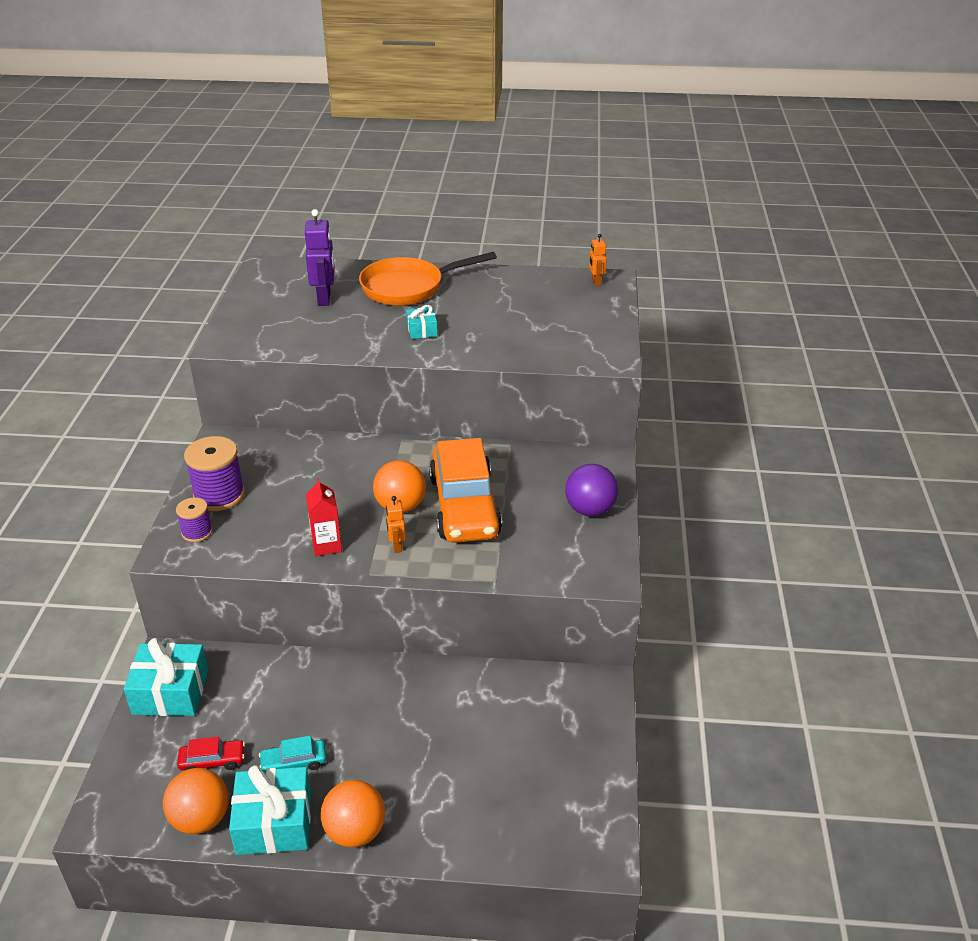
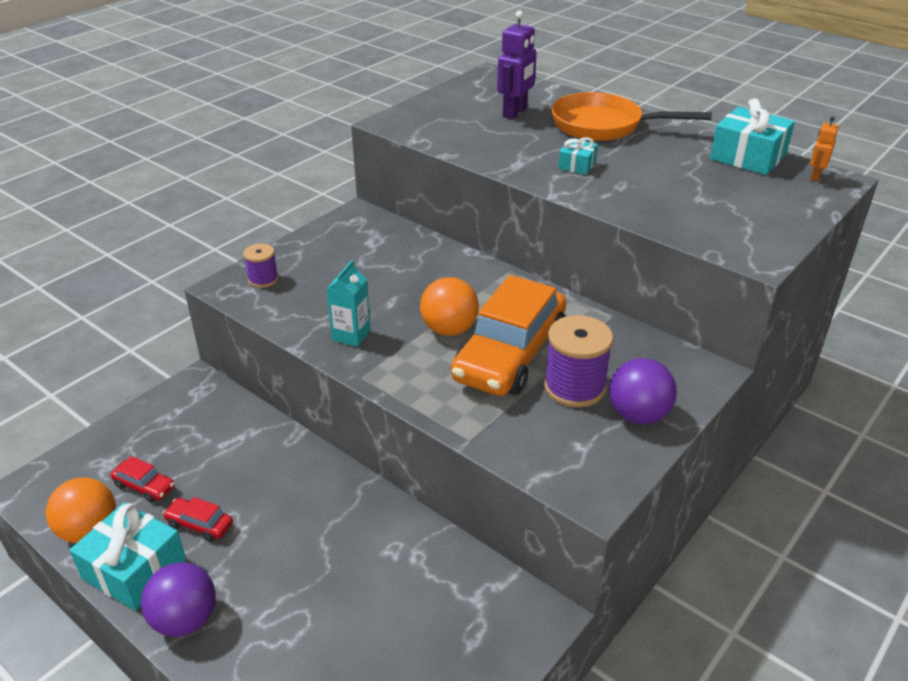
camera: 35 degrees right, 0 degrees up
turquoise gift [124,638,208,716] -> turquoise gift moved to [710,98,795,175]
purple spool [184,436,245,511] -> purple spool moved to [544,315,613,407]
turquoise car [259,736,326,770] -> red car [163,497,233,542]
red carton [306,478,342,556] -> turquoise carton [327,260,371,347]
orange ball [321,780,385,847] -> purple ball [141,562,216,637]
orange robot [386,496,406,553] -> none

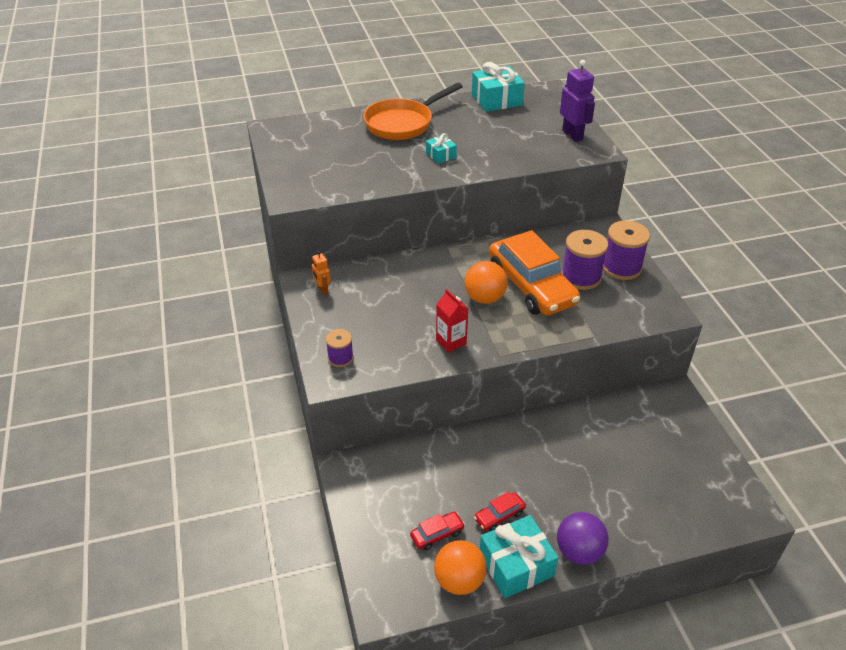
camera: 55 degrees left, 5 degrees up
turquoise carton [327,260,371,347] -> red carton [436,289,469,353]
purple robot [497,11,537,119] -> purple robot moved to [560,60,595,142]
purple ball [609,358,677,425] -> purple spool [603,221,650,280]
orange robot [810,116,839,182] -> orange robot moved to [312,251,331,295]

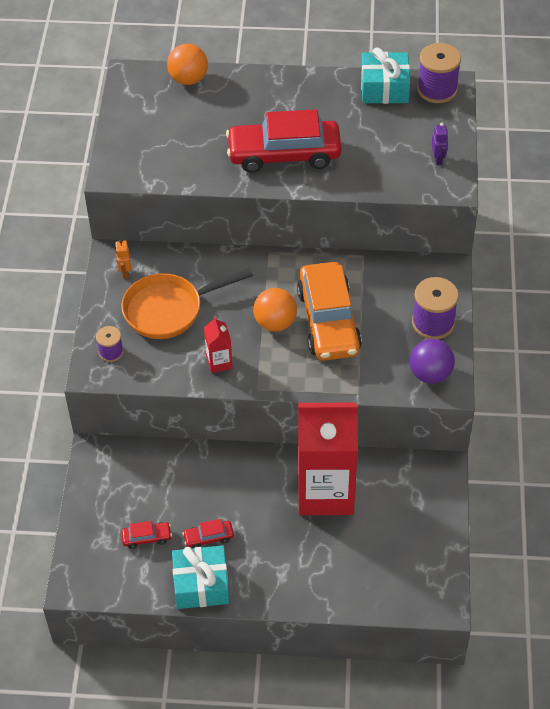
camera: 20 degrees right, 10 degrees up
orange pan [363,83,463,140] -> orange pan moved to [121,268,253,339]
turquoise gift [426,133,457,164] -> red car [226,109,342,173]
orange ball [434,540,487,595] -> orange ball moved to [167,44,208,85]
purple ball [557,512,609,565] -> purple ball moved to [410,339,455,384]
purple robot [560,60,595,142] -> purple robot [432,123,448,165], size x0.56
purple spool [561,230,608,290] -> purple spool moved to [417,43,461,103]
none -> red carton [298,402,358,515]

